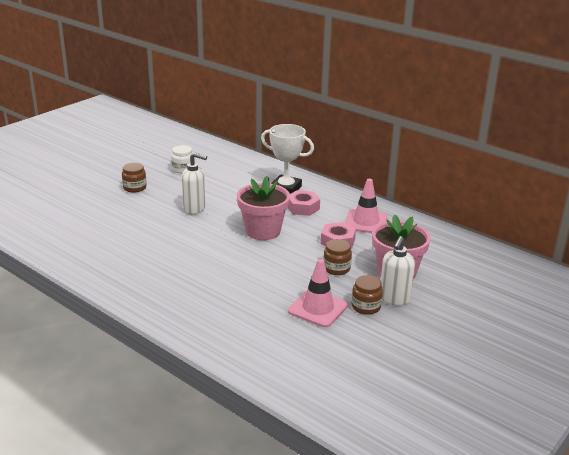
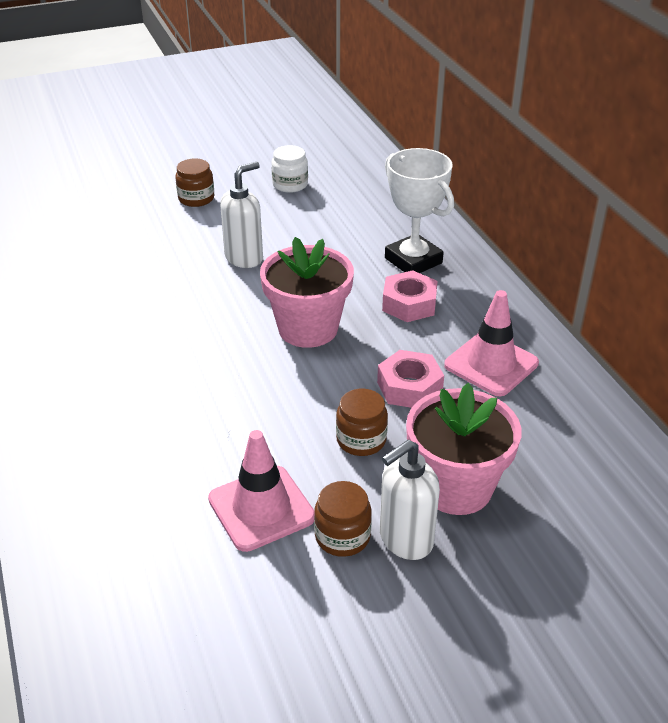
camera: 30 degrees right, 10 degrees up
white soap dispenser [182,153,207,214] -> white soap dispenser turned 90 degrees counterclockwise [220,162,263,268]

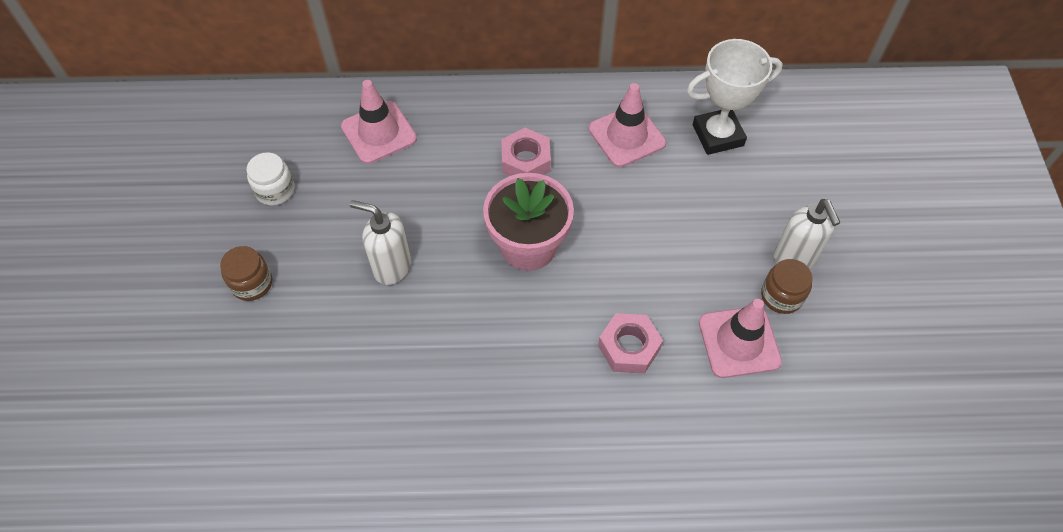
camera: 70 degrees left, 20 degrees up
white soap dispenser [220,162,263,268] -> white soap dispenser turned 45 degrees counterclockwise [350,200,411,285]
brown jar [336,389,388,456] -> none
pink nut [377,350,444,408] -> pink nut moved to [598,313,663,374]
white trophy [385,148,454,273] -> white trophy moved to [687,39,783,155]
pink flower pot [406,383,521,515] -> none
none -> pink traffic cone [341,80,417,164]

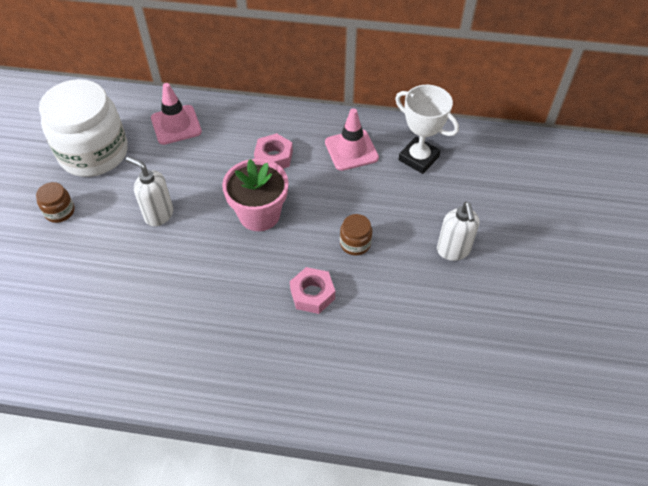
camera: 10 degrees right, 5 degrees down
white jar [246,152,294,206] -> white jar [39,79,128,177], size x2.45
white trophy [687,39,783,155] -> white trophy turned 45 degrees clockwise [395,85,459,174]
pink traffic cone [699,299,782,378] -> none
brown jar [761,259,813,314] -> brown jar moved to [340,214,372,255]

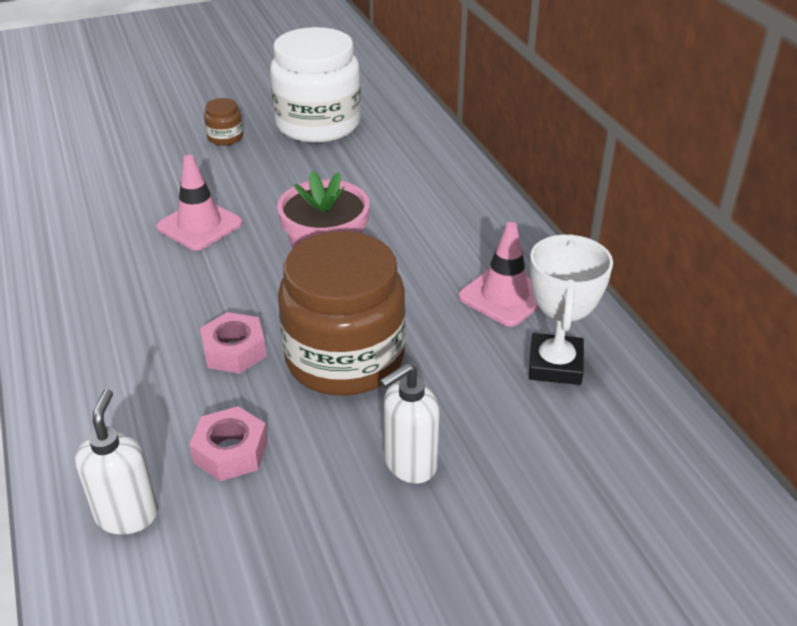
camera: 60 degrees right, 15 degrees down
white soap dispenser [126,157,173,226] -> white soap dispenser moved to [75,389,158,535]
pink traffic cone [151,83,202,145] -> pink traffic cone moved to [157,155,242,251]
pink nut [254,133,293,169] -> pink nut moved to [189,406,268,481]
brown jar [340,214,372,255] -> brown jar [278,231,406,396], size x2.45

